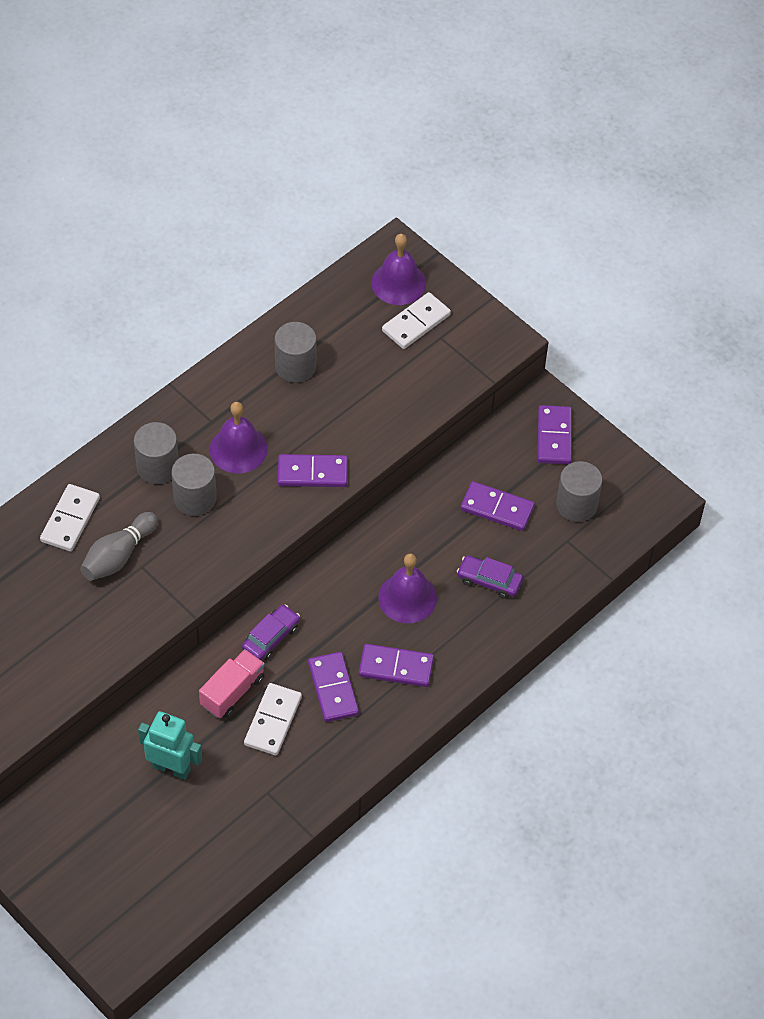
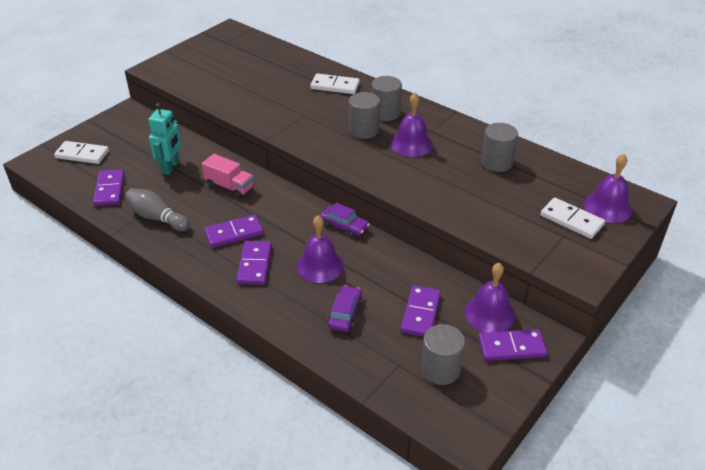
camera: 85 degrees right, 15 degrees down
grey bowling pin [80,512,158,581] -> grey bowling pin moved to [125,188,190,231]
purple car [242,604,300,660] -> purple car moved to [320,203,370,238]
white domino [244,683,302,755] -> white domino moved to [54,141,109,164]
purple domino [278,454,348,487] -> purple domino moved to [93,169,125,206]
none -> purple bell [464,263,516,332]

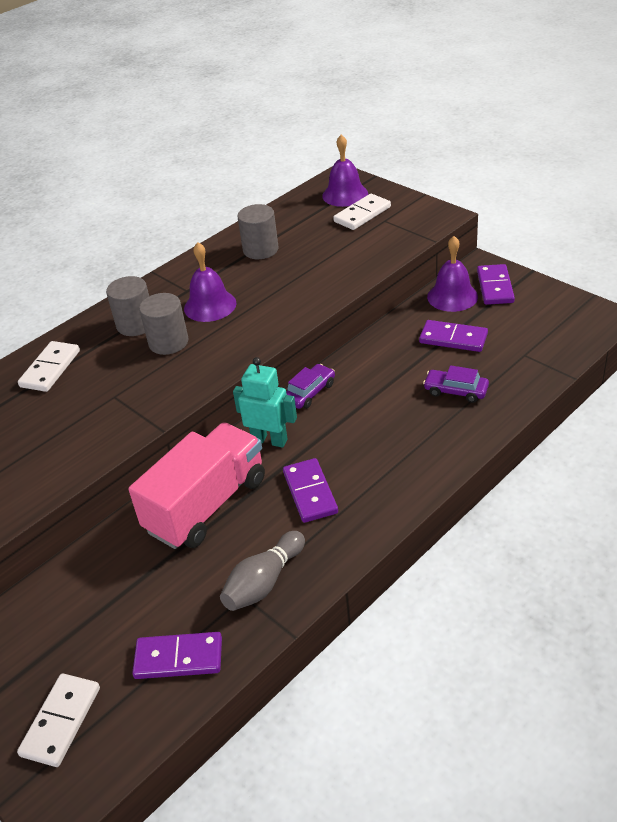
camera: 80 degrees left, 0 degrees up
turquoise robot [148,103,182,175] -> turquoise robot moved to [233,357,297,448]
pink truck [202,154,254,198] -> pink truck [128,422,265,549], size x1.83
purple domino [236,241,272,285] -> none
purple bell [296,215,344,283] -> none
grey cylinder [421,324,465,385] -> none

